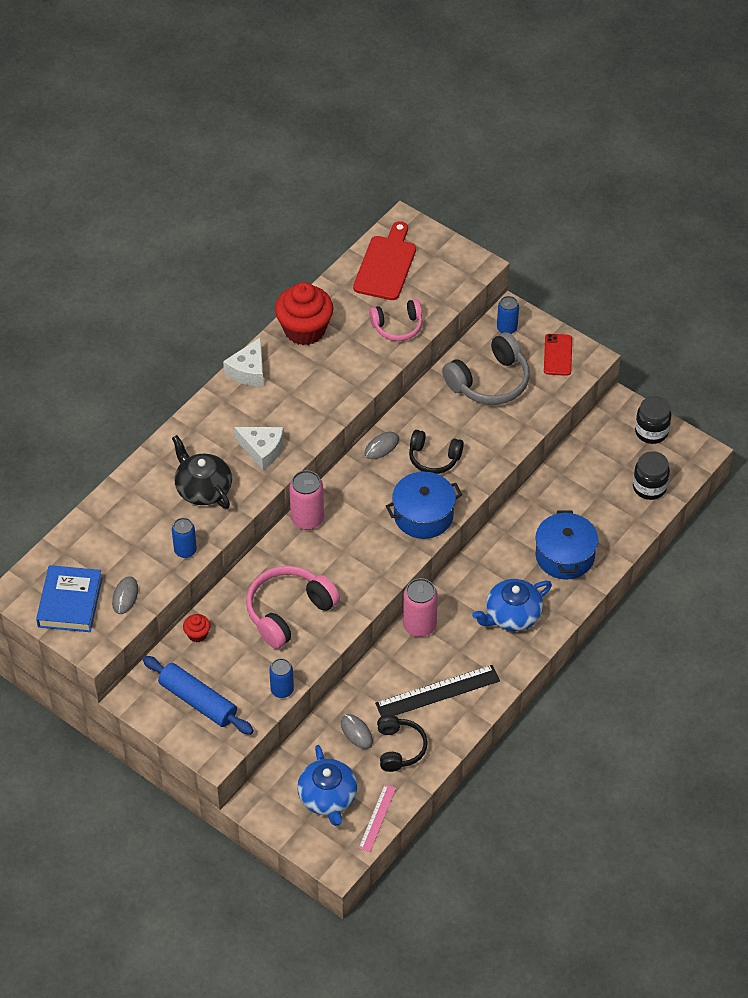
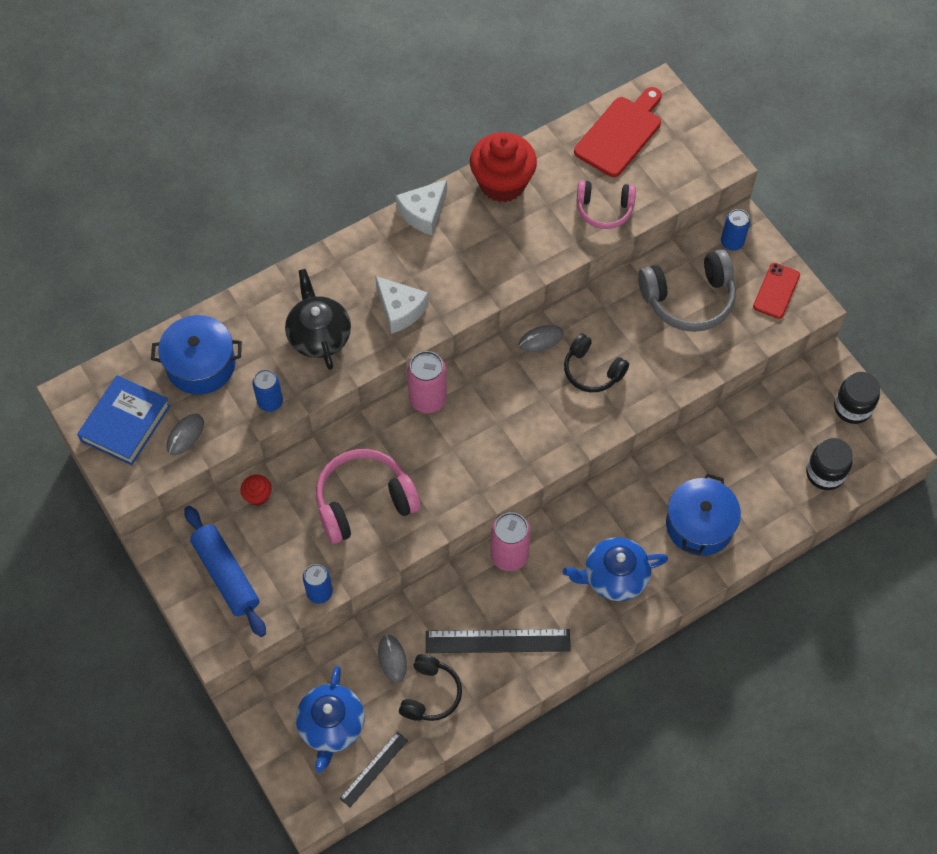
camera: 20 degrees right, 10 degrees up
pink ruler [359,784,396,852] -> black ruler [339,732,408,807]
blue pot [386,472,462,539] -> blue pot moved to [151,315,242,395]

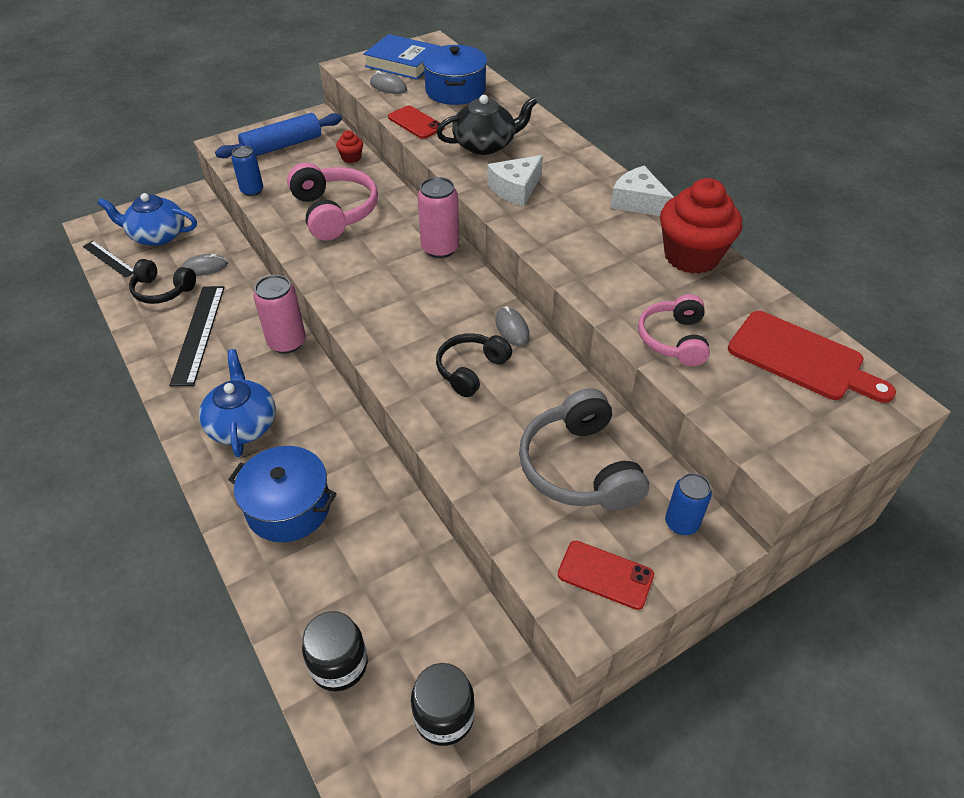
camera: 90 degrees right, 15 degrees down
blue can [252,369,283,412] -> red phone [388,106,444,139]

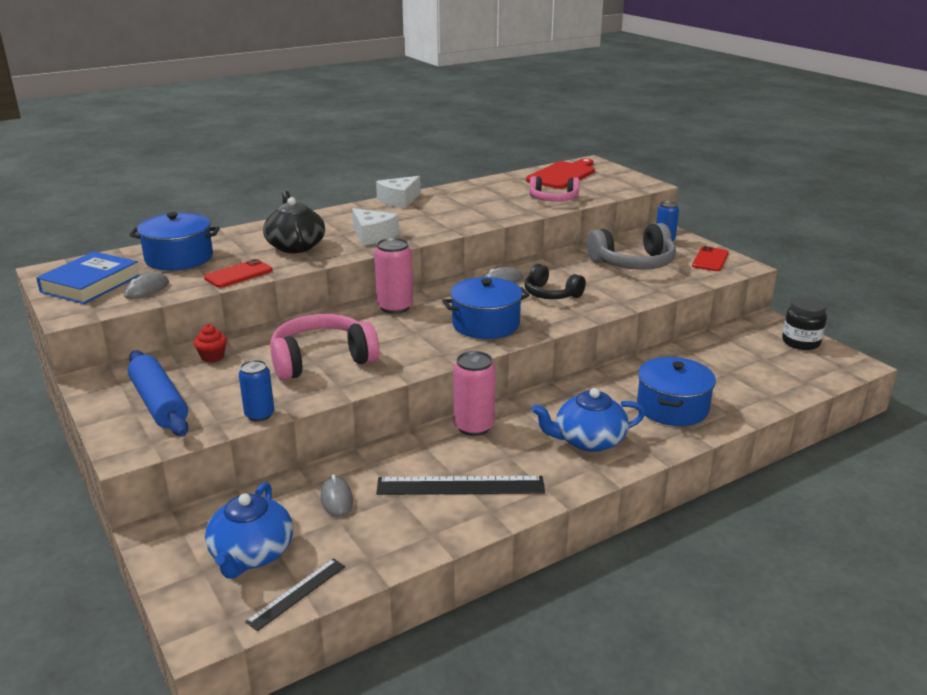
camera: 90 degrees left, 20 degrees down
black headphones [129,259,196,304] -> none
black jar [302,611,368,691] -> none
red cupcake [660,178,742,274] -> none
none -> blue pot [442,277,530,339]

